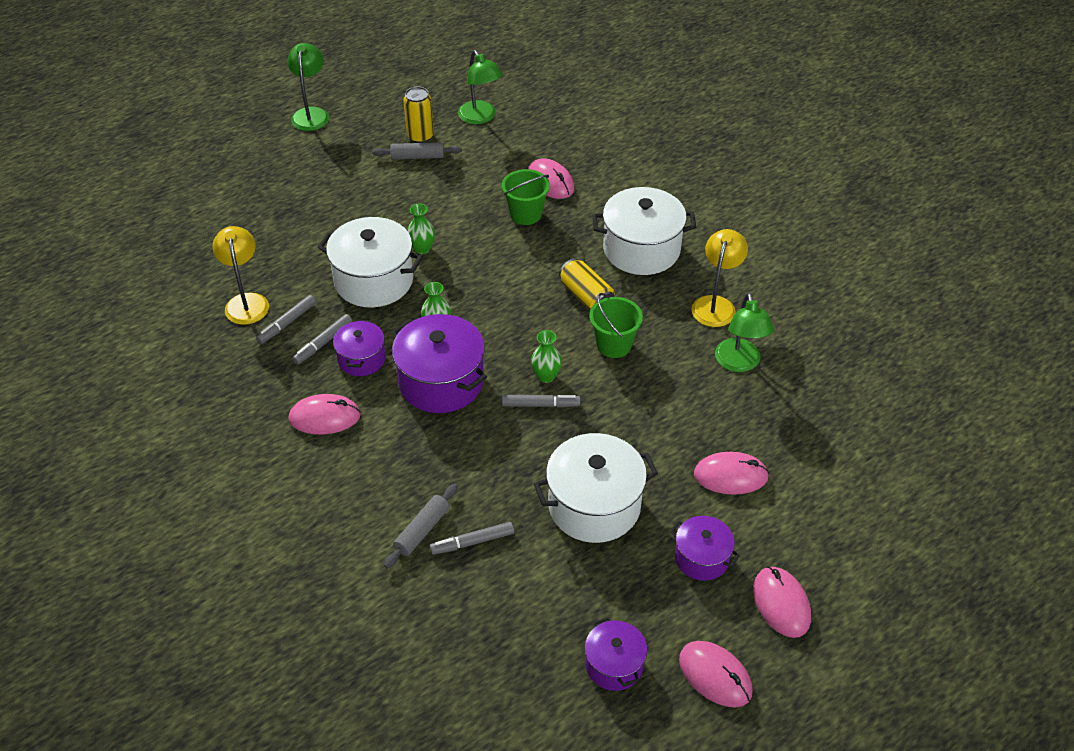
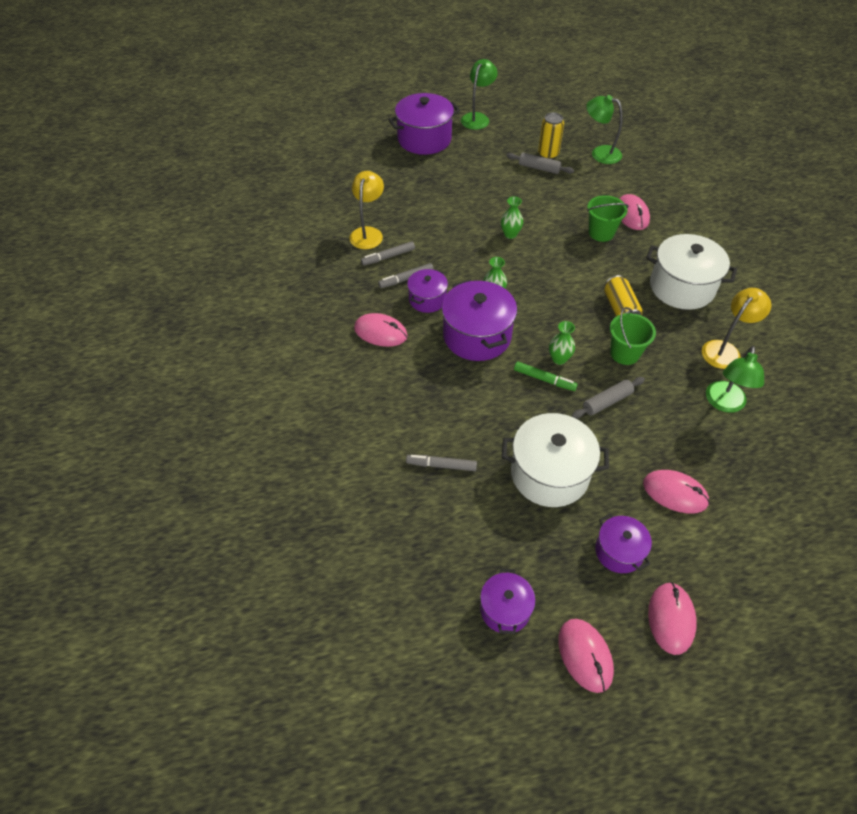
camera: 25 degrees right, 5 degrees up
white pot [318,217,423,308] -> none
grey rolling pin [384,484,458,568] -> grey rolling pin moved to [572,377,645,419]
green lamp [458,50,503,124] -> green lamp turned 120 degrees clockwise [586,95,623,164]
grey marker [502,394,580,408] -> green marker [514,361,578,391]
none -> purple pot [388,93,460,155]

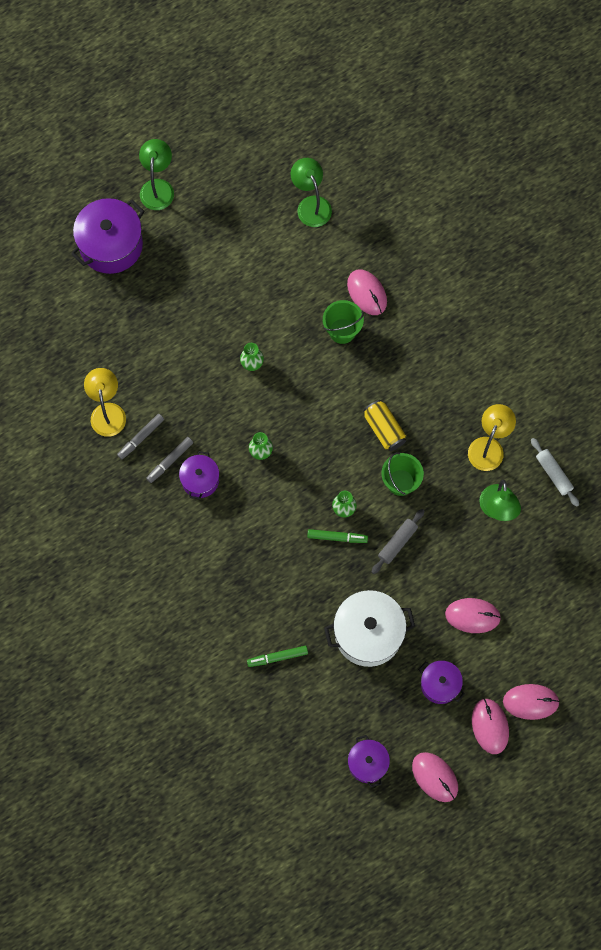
camera: 20 degrees left, 20 degrees up
pink mouse [354,313,408,347] -> pink mouse moved to [503,684,560,720]
grey marker [406,455,477,471] -> green marker [247,646,308,667]
purple pot [442,280,517,361] -> none
grey rolling pin [506,152,574,174] -> none
yellow can [538,112,564,159] -> none
green lamp [586,95,623,164] -> green lamp turned 60 degrees clockwise [290,158,332,227]
white pot [646,234,737,310] -> none
none -> white rolling pin [531,438,579,507]

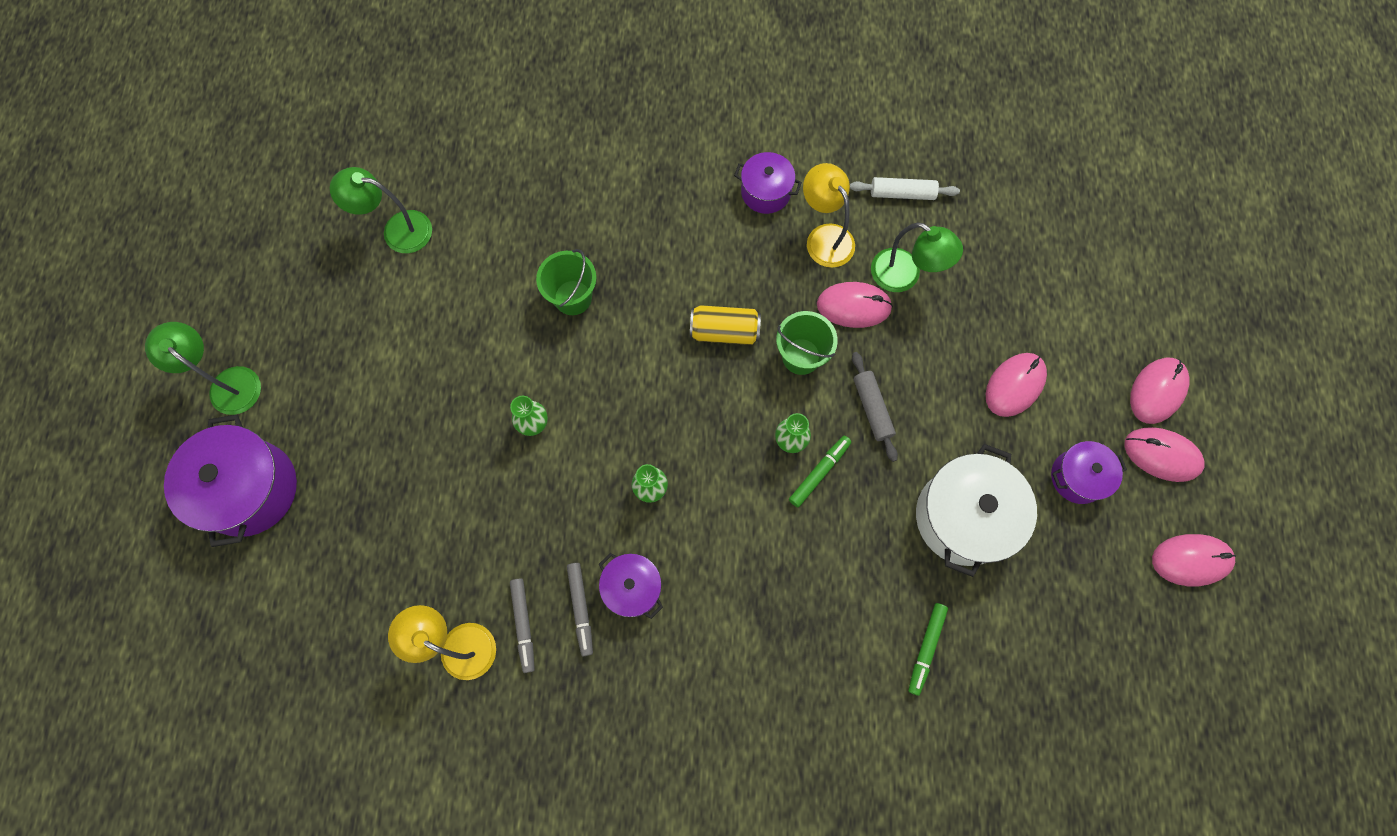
camera: 55 degrees left, 0 degrees up
pink mouse [347,269,387,315] -> pink mouse moved to [817,282,893,328]
purple pot [348,735,390,787] -> purple pot moved to [734,152,802,214]

